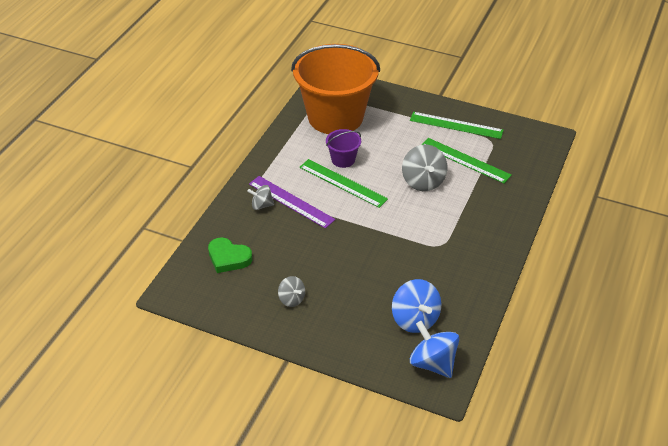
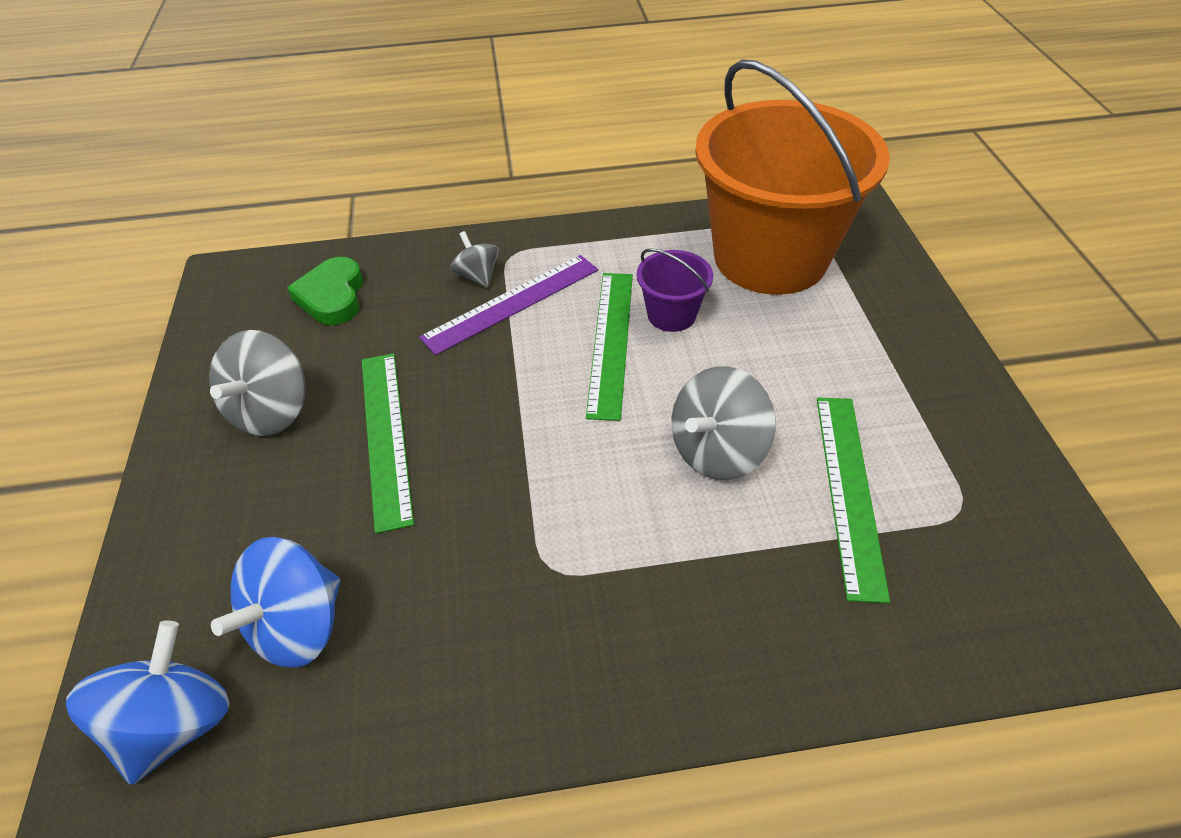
camera: 60 degrees right, 5 degrees up
purple ruler [249,176,336,229] -> purple ruler turned 45 degrees clockwise [419,255,598,355]
grey spinning top [278,276,305,307] -> grey spinning top [209,330,306,436], size x1.71
green ruler [410,112,504,139] -> green ruler moved to [362,354,414,534]

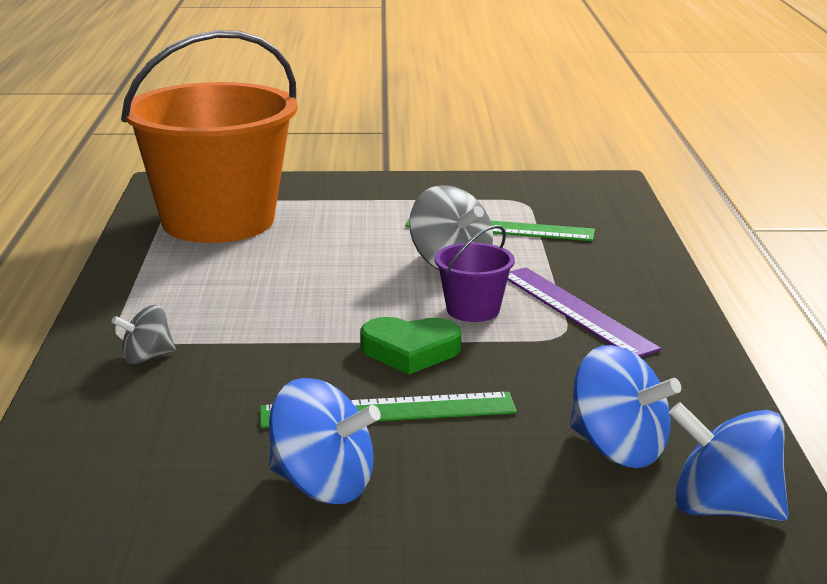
camera: 85 degrees left, 25 degrees down
grey spinning top [209,330,306,436] -> blue spinning top [269,378,381,504]
green heart [287,257,363,325] -> green heart moved to [360,317,462,374]
purple ruler [419,255,598,355] -> purple ruler moved to [508,267,661,357]
green ruler [586,273,633,421] -> none
purple bucket [637,248,713,332] -> purple bucket moved to [434,225,515,322]

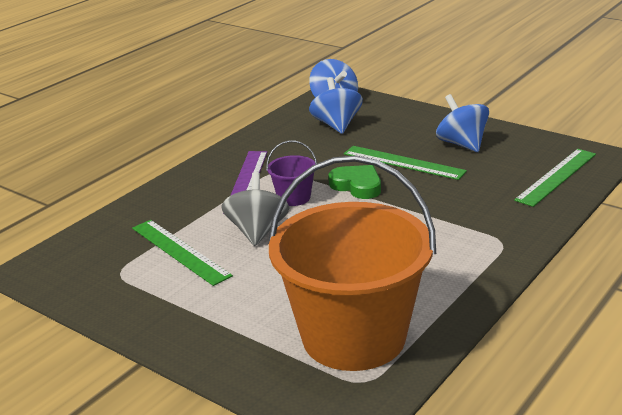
camera: 140 degrees left, 5 degrees up
grey spinning top [112,305,176,364] -> none
none -> green ruler [514,149,596,207]

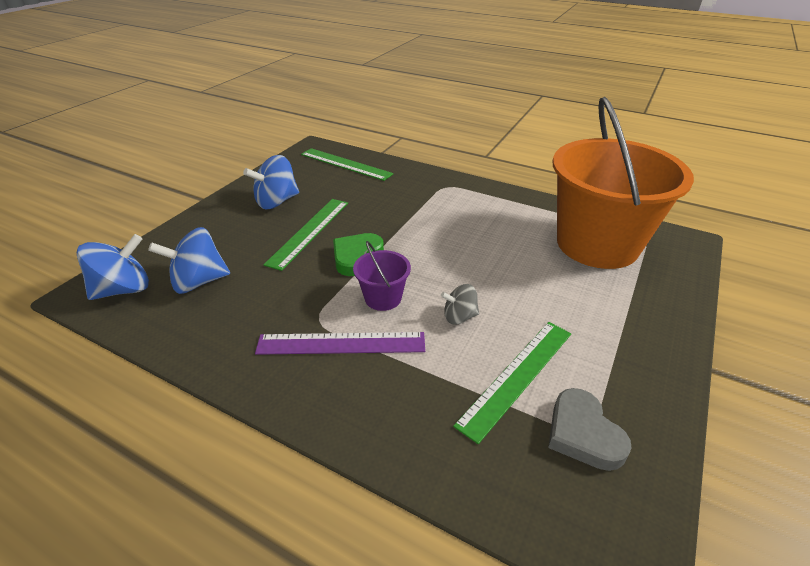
camera: 100 degrees left, 10 degrees up
grey spinning top [221,172,289,246] -> grey spinning top [441,284,479,325], size x0.58
none -> grey heart [548,388,632,471]

